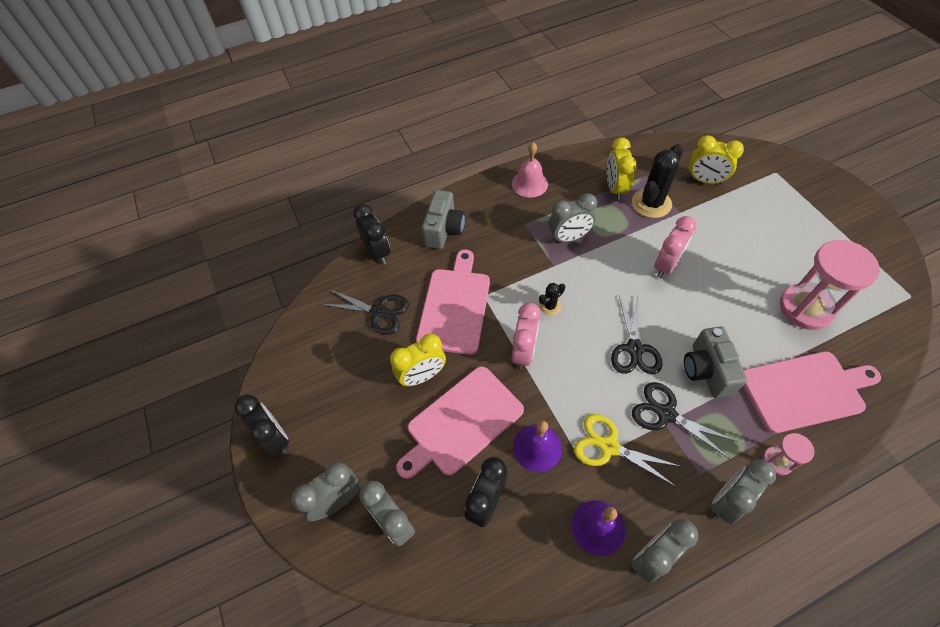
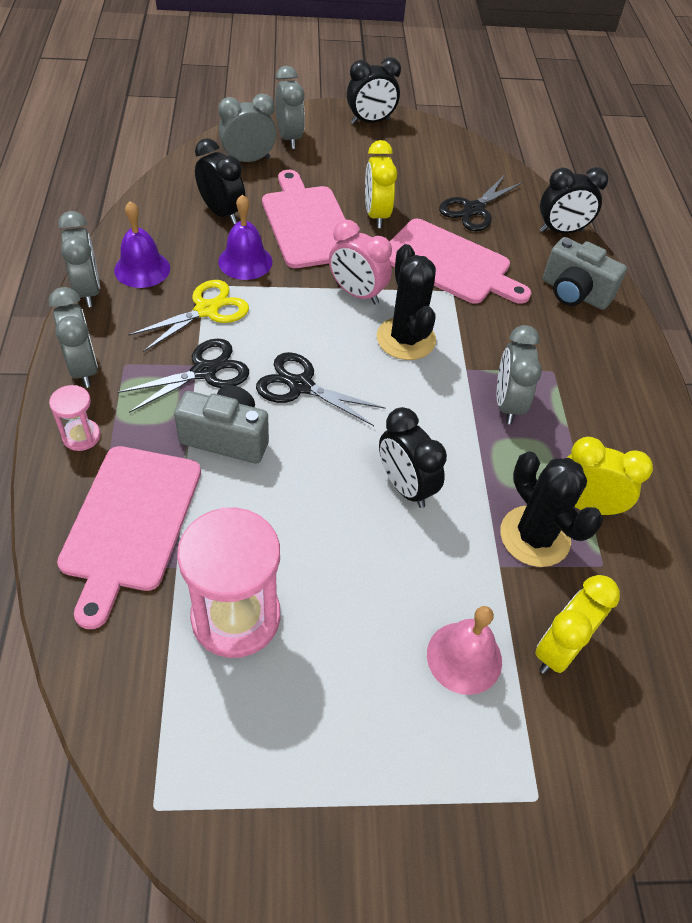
camera: 105 degrees right, 5 degrees down
pink bell [512,142,548,197] -> pink bell moved to [427,606,502,695]
black cactus [539,283,565,315] -> black cactus [377,244,436,360], size x2.00
pink clock [655,216,696,278] -> black clock [379,407,447,508]

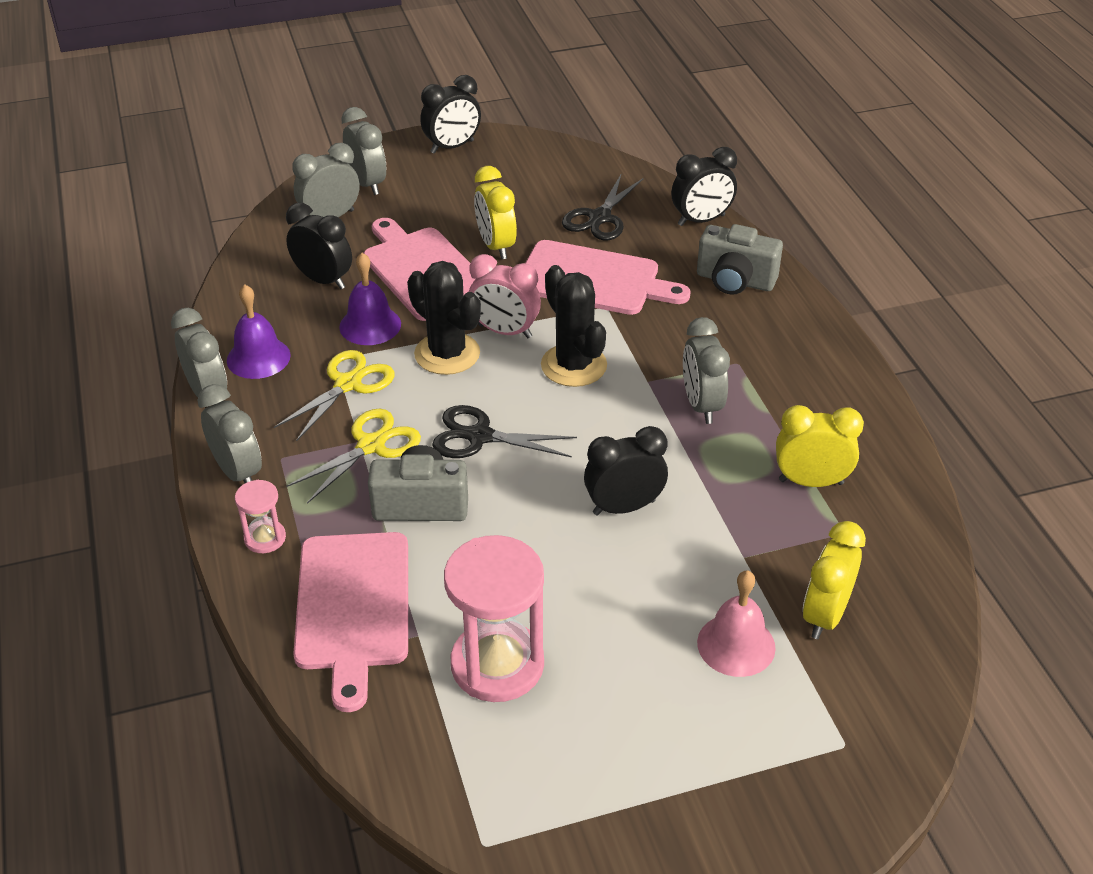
camera: 10 degrees left, 10 degrees down
black scissors [117,338,249,413] -> yellow scissors [286,409,421,504]
black clock [379,407,447,508] -> black clock turned 120 degrees clockwise [584,426,668,515]
black cactus [500,452,603,567] -> black cactus moved to [407,261,481,375]

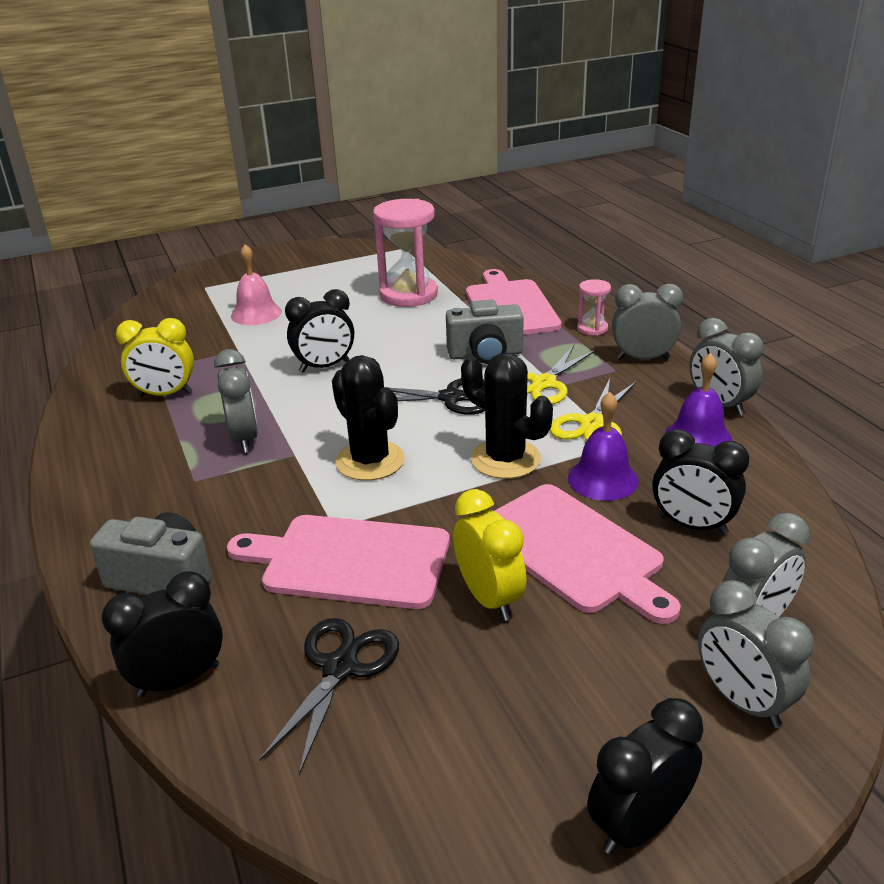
camera: 175 degrees right, 10 degrees down
grey clock [197,384,262,483] -> grey clock turned 135 degrees clockwise [612,284,683,360]
pink clock [469,254,541,338] -> none
yellow clock [803,521,866,639] -> none

